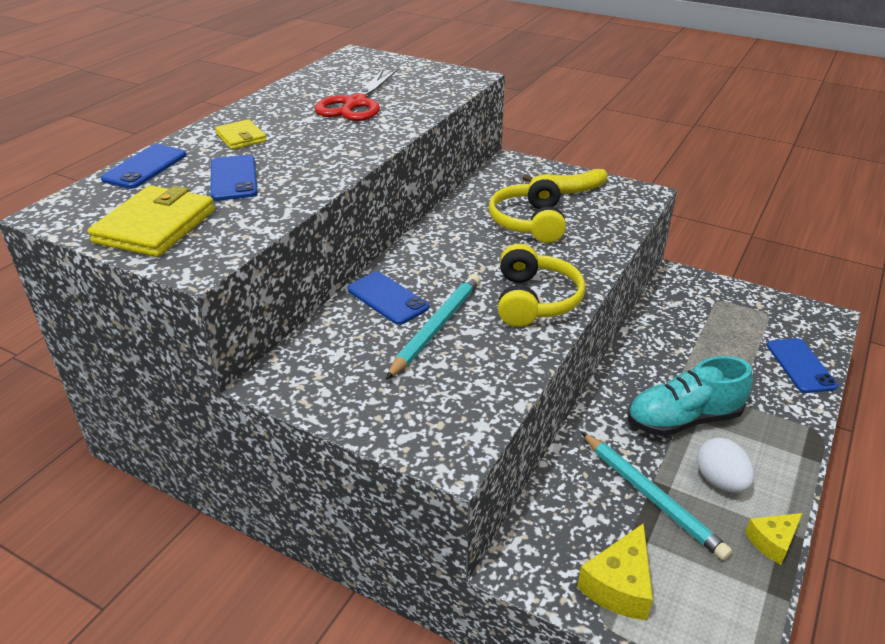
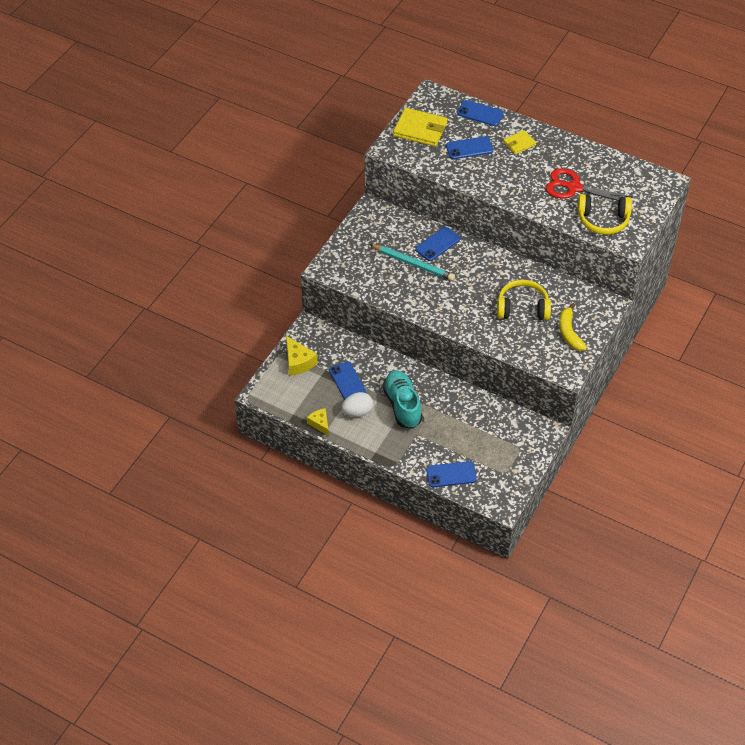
camera: 90 degrees right, 15 degrees up
yellow headphones [498,244,585,327] -> yellow headphones moved to [577,194,632,235]
yellow cheese [577,523,653,621] -> yellow cheese turned 150 degrees counterclockwise [286,336,317,376]
turquoise pencil [581,432,732,561] -> blue phone [329,362,367,400]

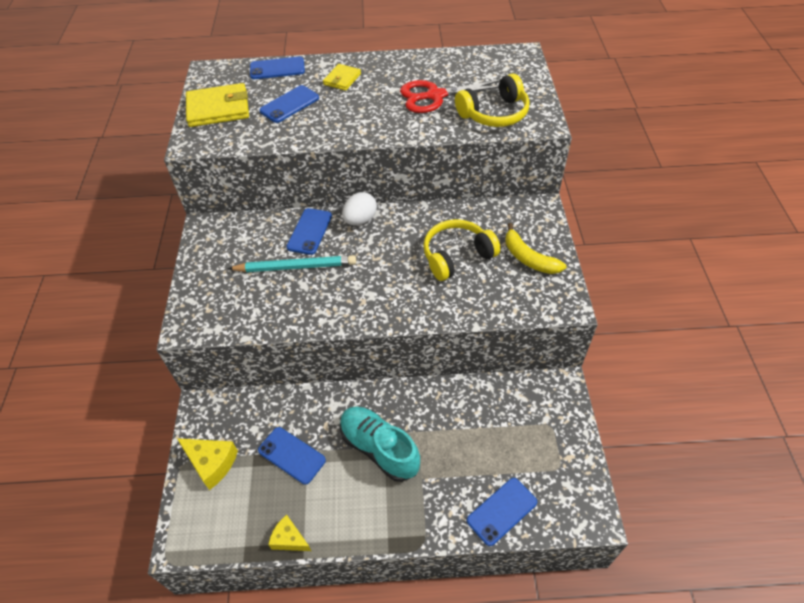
camera: 30 degrees left, 0 degrees up
white egg [342,392,373,417] -> white egg moved to [342,192,377,225]

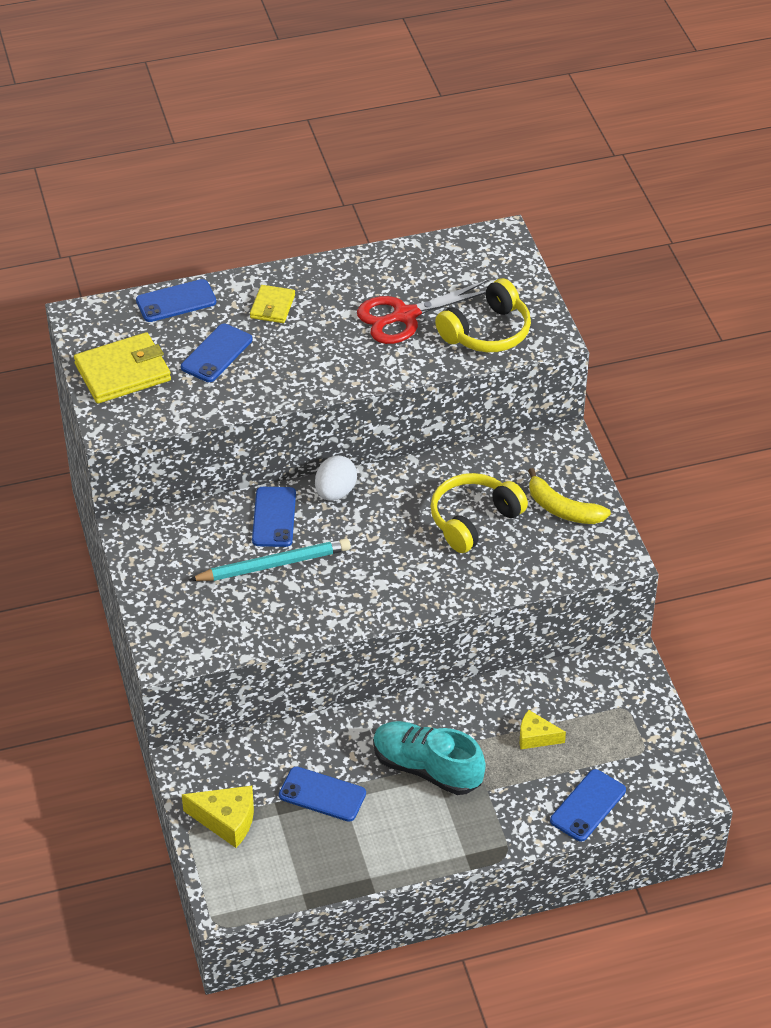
camera: 15 degrees left, 5 degrees down
yellow cheese [268,515,311,551] -> yellow cheese moved to [520,710,566,749]

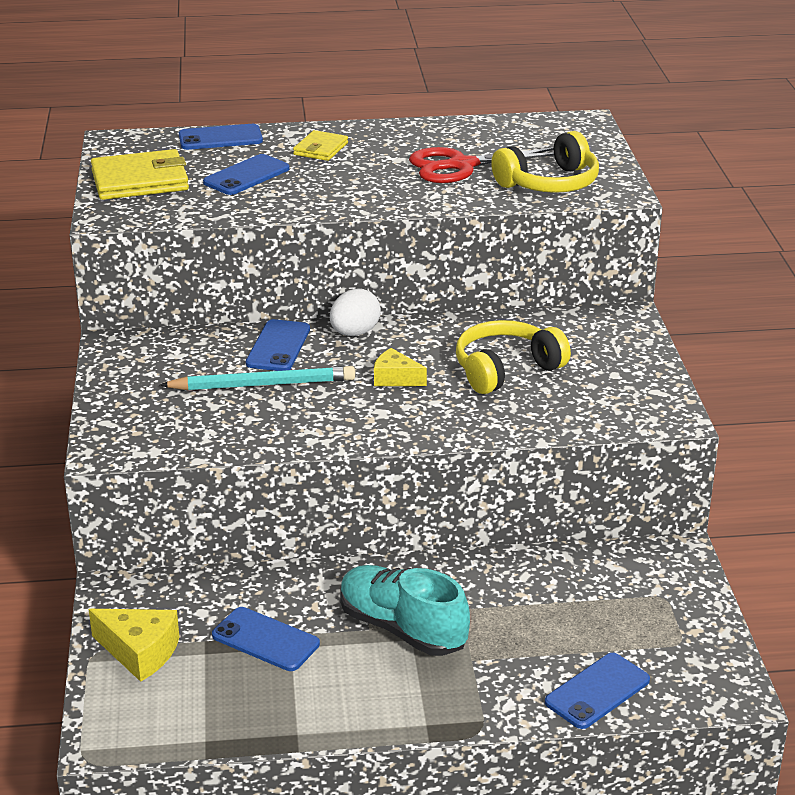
camera: 10 degrees right, 15 degrees down
yellow cheese [520,710,566,749] -> yellow cheese moved to [374,348,427,386]
yellow banana [528,468,611,524] -> none

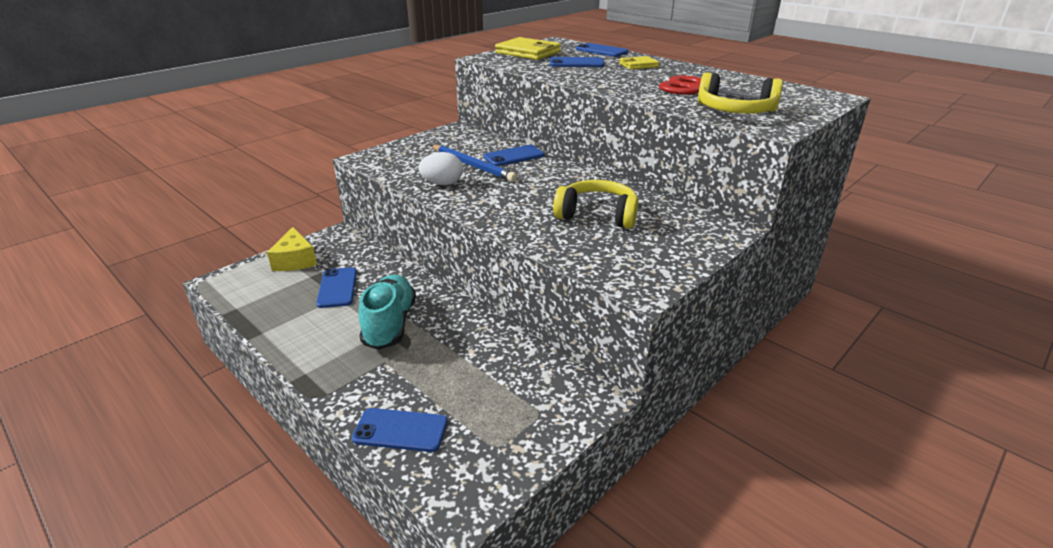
camera: 50 degrees right, 0 degrees up
turquoise pencil [160,366,355,391] -> blue pencil [431,145,517,182]
white egg [330,288,381,336] -> white egg moved to [418,152,463,185]
yellow cheese [374,348,427,386] -> none

